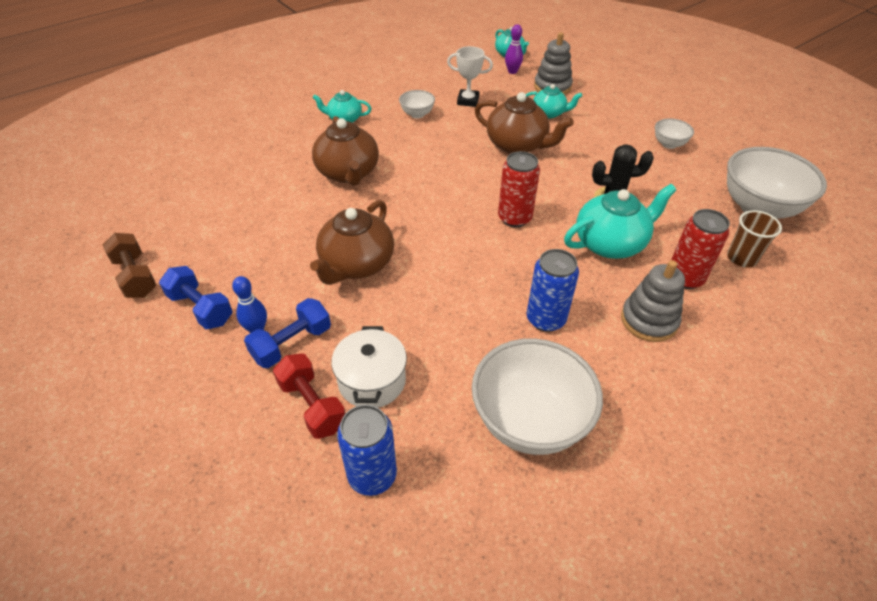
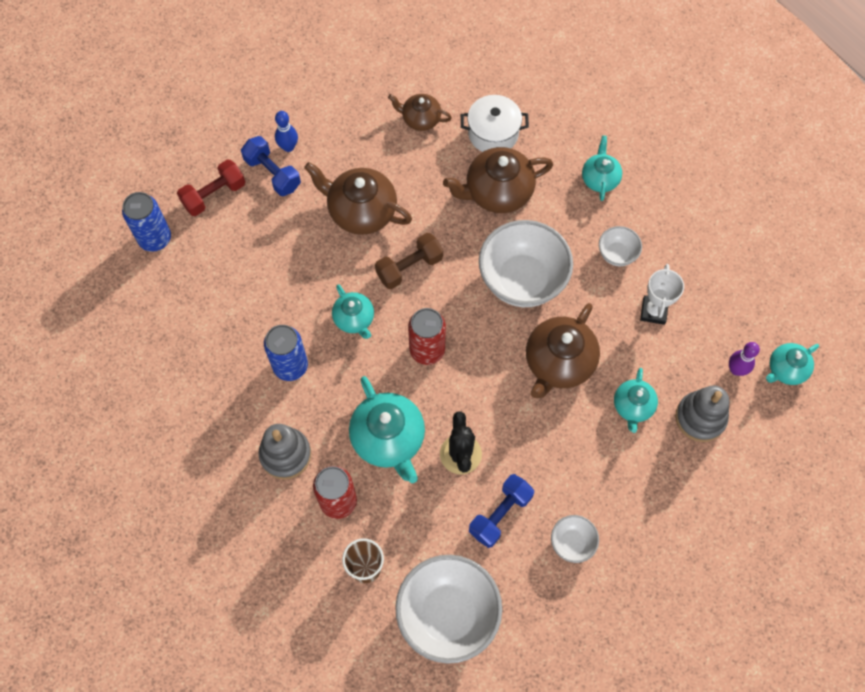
camera: 90 degrees right, 20 degrees up
brown dumbbell [103,233,156,298] -> brown dumbbell moved to [375,233,443,289]
blue dumbbell [159,266,232,329] -> blue dumbbell moved to [469,474,534,548]
white pot [331,326,407,408] -> white pot moved to [461,95,529,152]
white bowl [472,338,603,455] -> white bowl moved to [479,220,573,307]
none -> turquoise teapot [332,284,374,339]
none -> brown teapot [388,94,452,131]

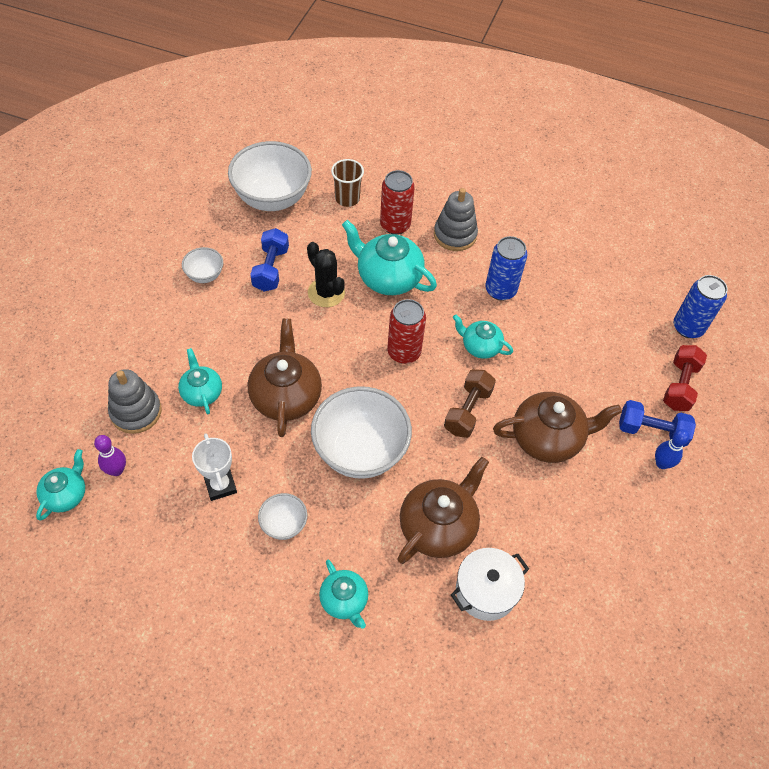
camera: 145 degrees right, 10 degrees down
brown teapot [388,94,452,131] -> none

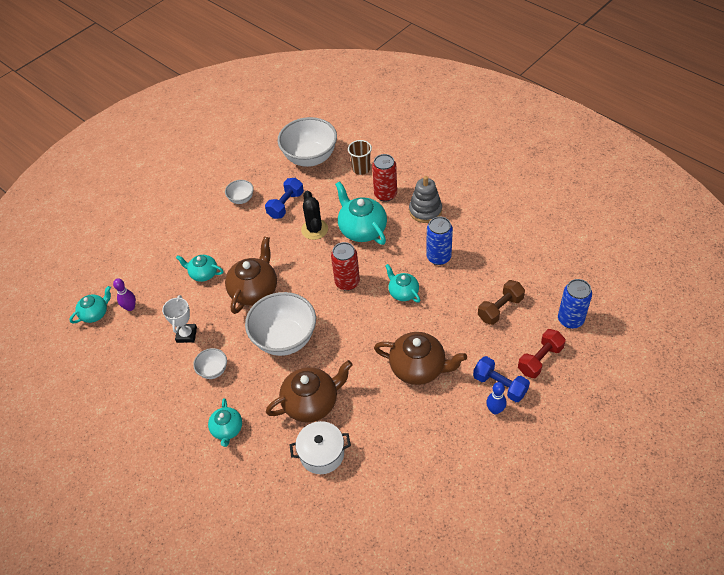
camera: 30 degrees right, 5 degrees down
grey stacking toy [108,369,161,434] -> none
turquoise teapot [178,348,222,414] -> turquoise teapot turned 75 degrees counterclockwise [176,255,224,282]
brown dumbbell [444,369,496,438] -> brown dumbbell moved to [478,280,525,325]

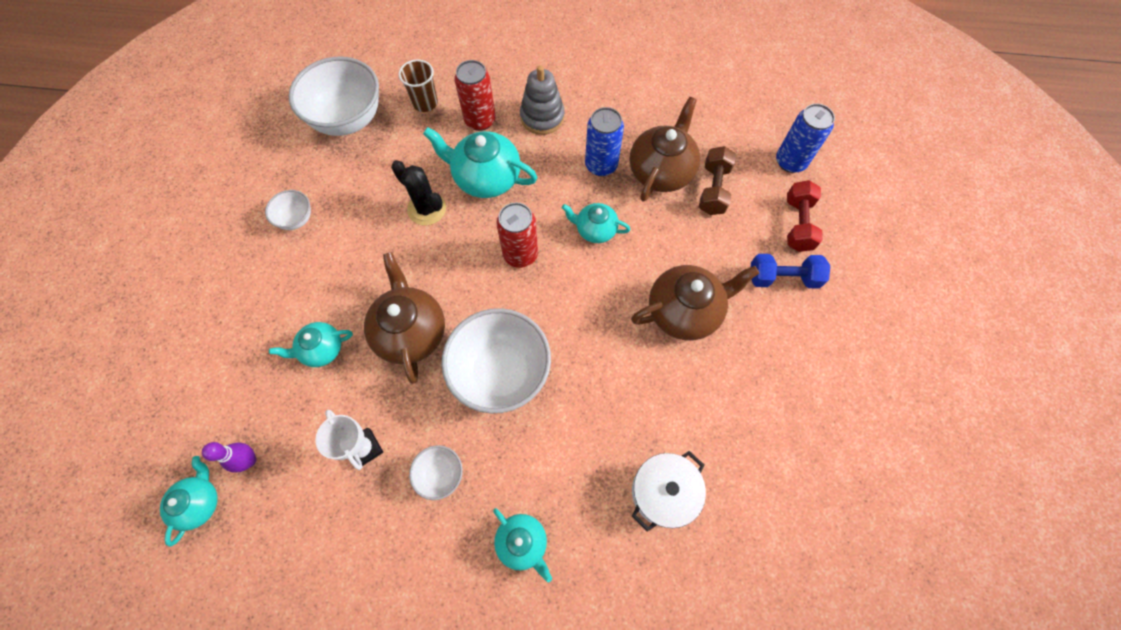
camera: 40 degrees left, 15 degrees up
blue dumbbell [265,178,304,219] -> none
brown teapot [266,360,353,423] -> brown teapot moved to [630,97,700,202]
blue bowling pin [486,382,507,414] -> none

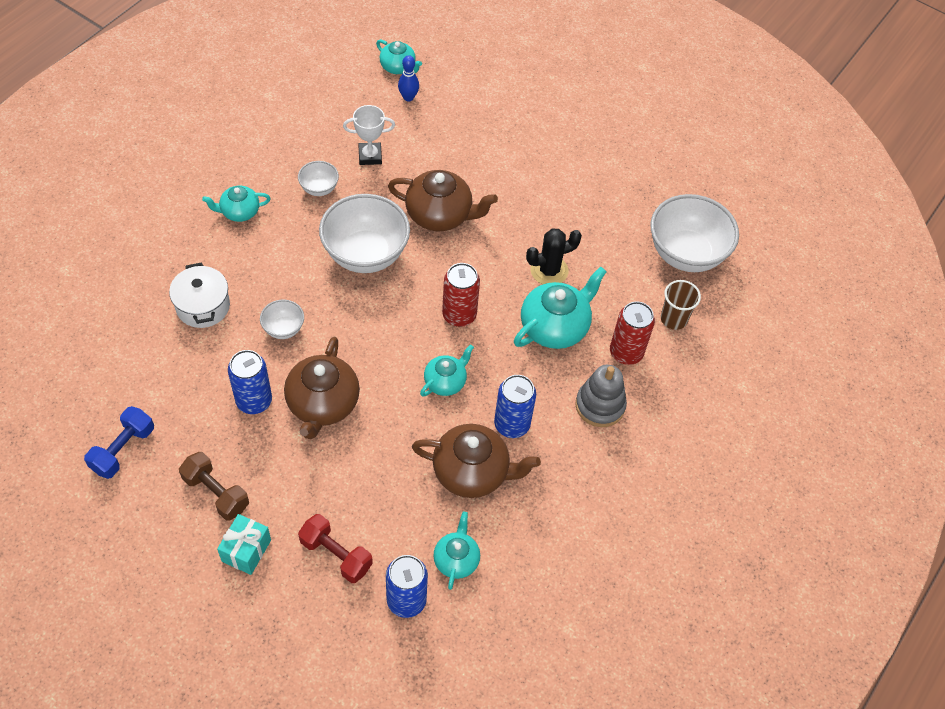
camera: 115 degrees right, 10 degrees down
purple bowling pin [202,442,256,473] -> blue bowling pin [398,55,419,101]
white bowl [265,190,311,230] -> white bowl moved to [260,300,304,339]
turquoise teapot [269,322,353,367] -> turquoise teapot moved to [433,512,480,590]
brown teapot [630,97,700,202] -> brown teapot turned 45 degrees counterclockwise [412,424,541,498]
brown dumbbell [699,146,736,215] -> brown dumbbell moved to [179,452,249,520]
blue dumbbell [751,254,830,289] -> blue dumbbell moved to [84,406,154,479]
none -> turquoise gift [217,514,271,575]
none -> blue can [228,350,272,414]

